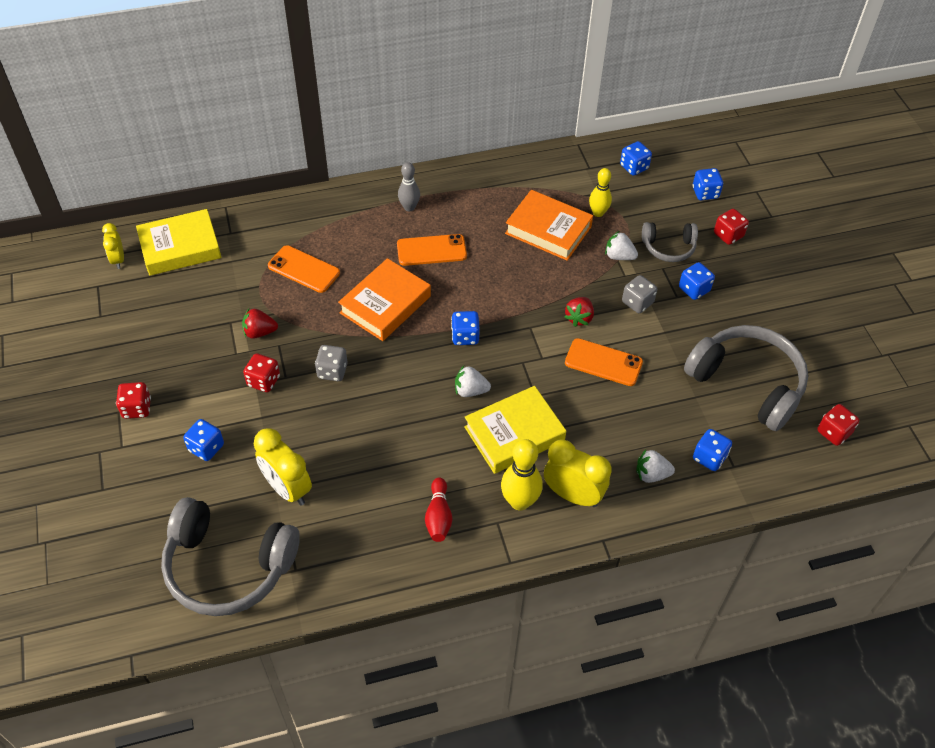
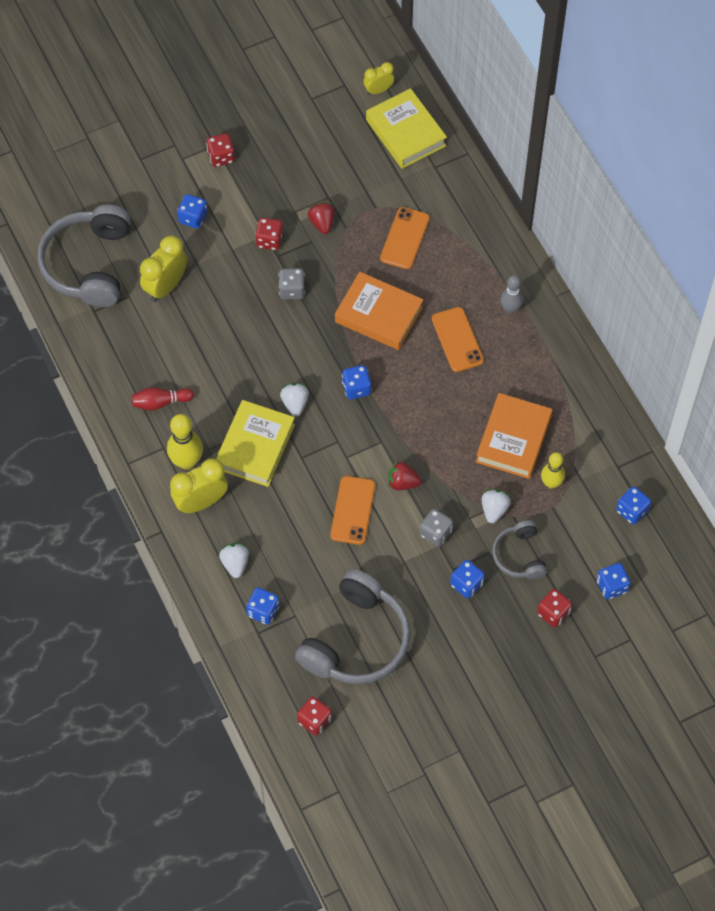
camera: 80 degrees right, 10 degrees up
yellow book [464,386,566,474] -> yellow book turned 60 degrees clockwise [216,400,295,487]
yellow clock [544,439,612,507] -> yellow clock turned 135 degrees counterclockwise [170,459,228,513]

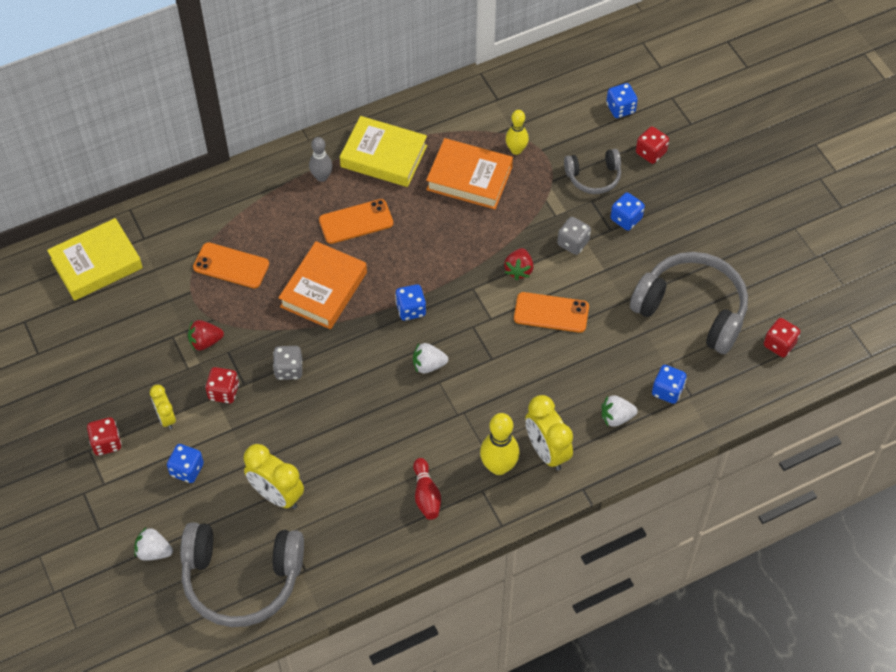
camera: 90 degrees left, 5 degrees down
yellow book [216,400,295,487] -> yellow book moved to [340,116,427,187]
yellow clock [364,62,394,95] -> yellow clock moved to [150,385,176,429]
white strawberry [482,489,511,523] -> white strawberry moved to [134,527,173,561]
blue dice [616,486,651,524] -> none

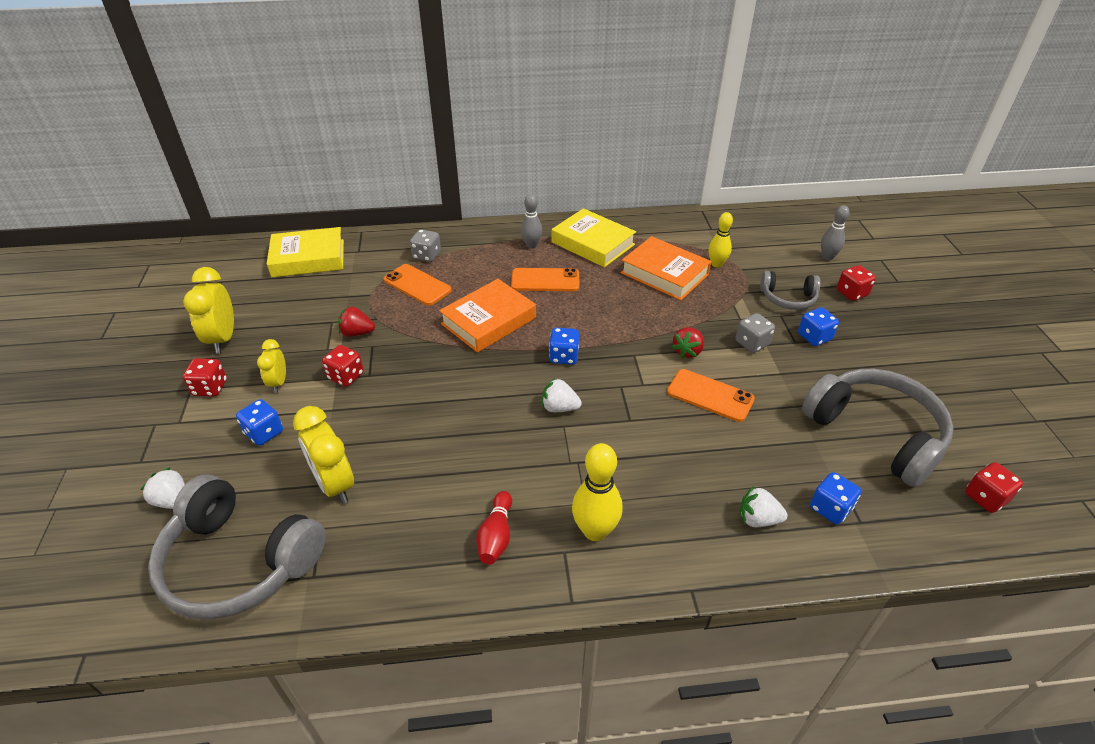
camera: 20 degrees right, 15 degrees down
grey dice [273,346,302,380] -> grey dice moved to [410,229,441,262]
yellow clock [525,395,573,471] -> yellow clock moved to [183,267,234,353]
blue dice [606,83,638,118] -> grey bowling pin [821,205,850,260]

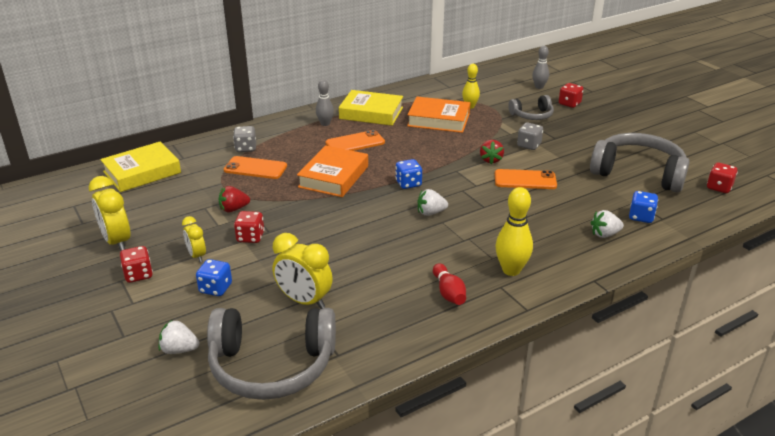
camera: 25 degrees left, 10 degrees down
blue dice [798,307,839,346] -> none

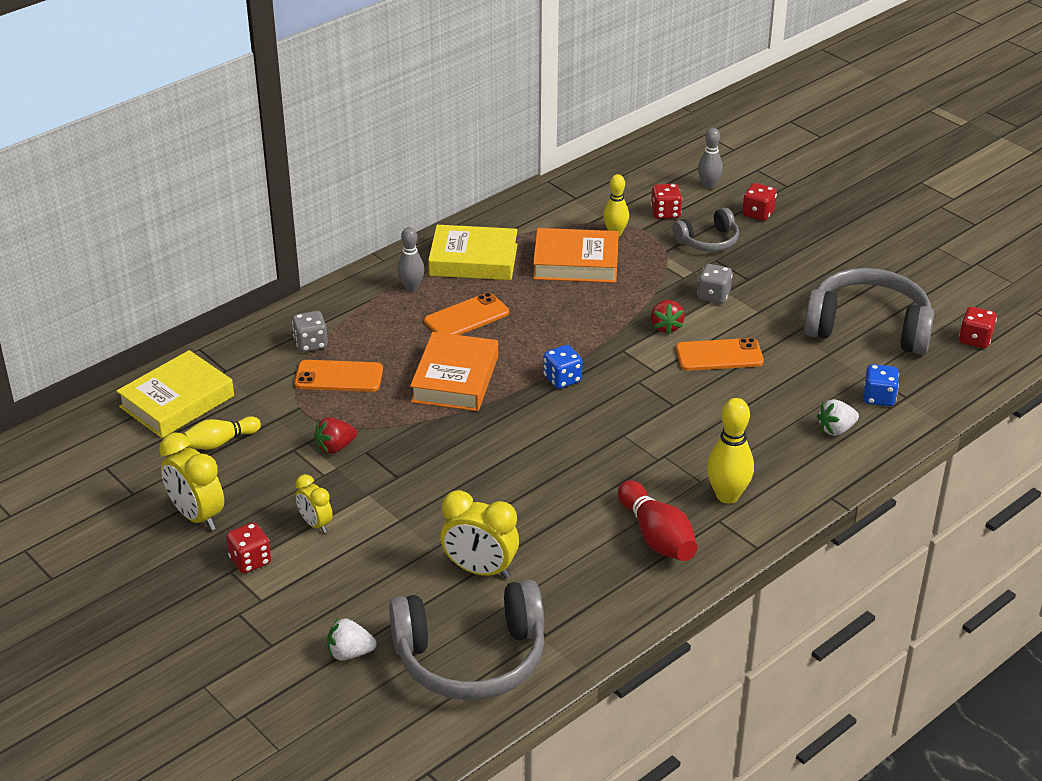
camera: 10 degrees left, 5 degrees up
blue dice [196,259,232,296] -> none
red dice [234,211,265,243] -> red dice moved to [651,184,682,219]
white strawberry [417,189,448,216] -> none
red bowling pin [433,263,466,305] -> red bowling pin [618,480,698,561], size x1.50
none -> yellow bowling pin [183,416,261,450]

